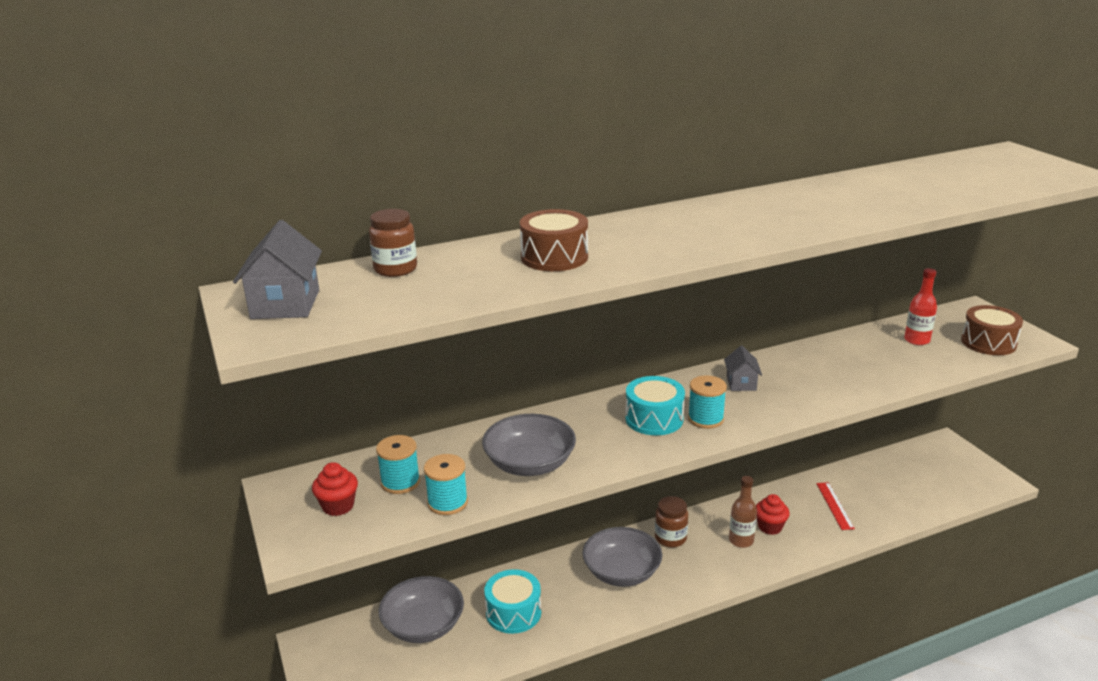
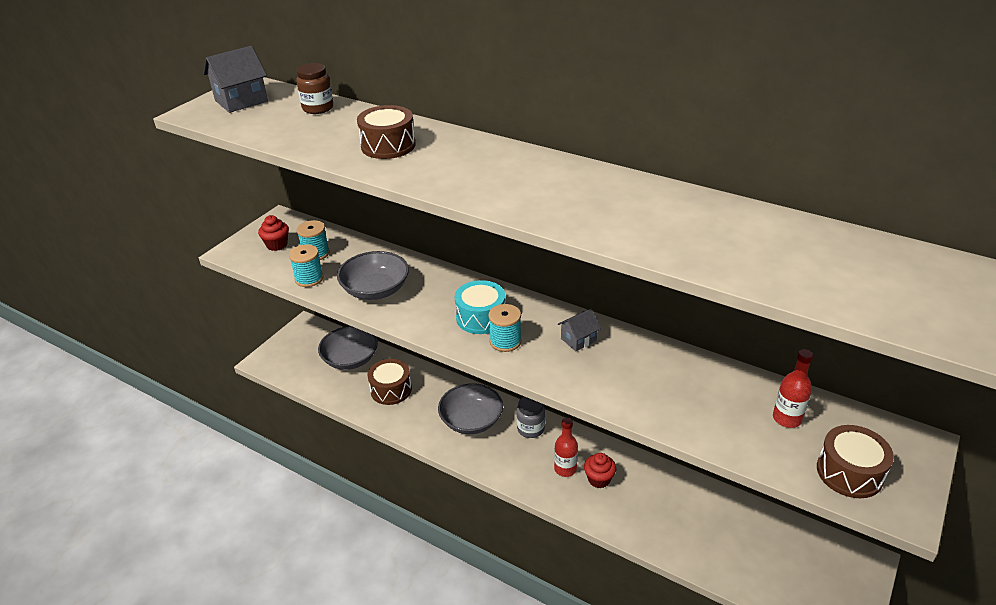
camera: 55 degrees right, 10 degrees up
turquoise drum [484,569,541,634] -> brown drum [368,359,412,405]
brown jar [655,496,688,547] -> grey jar [517,396,545,438]
brown bottle [729,476,757,548] -> red bottle [554,418,578,477]
red ruler [816,482,855,530] -> none

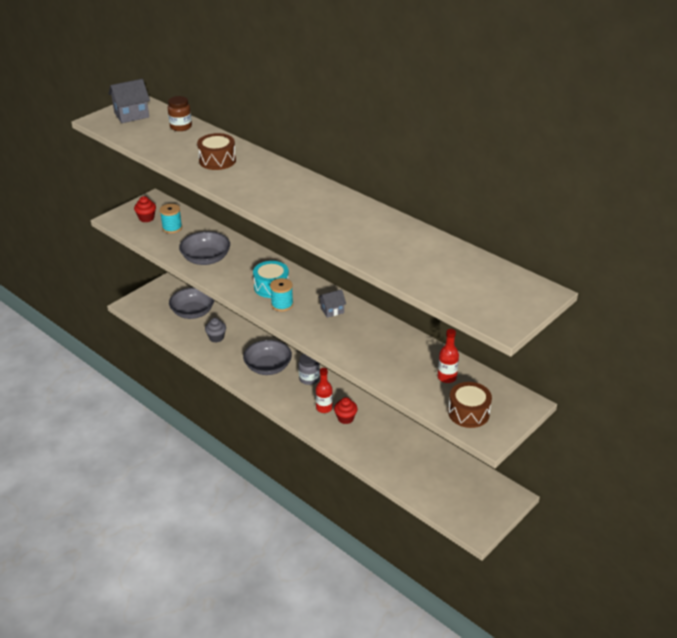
camera: 10 degrees right, 0 degrees up
turquoise spool [289,244,324,287] -> none
brown drum [368,359,412,405] -> grey cupcake [205,318,226,343]

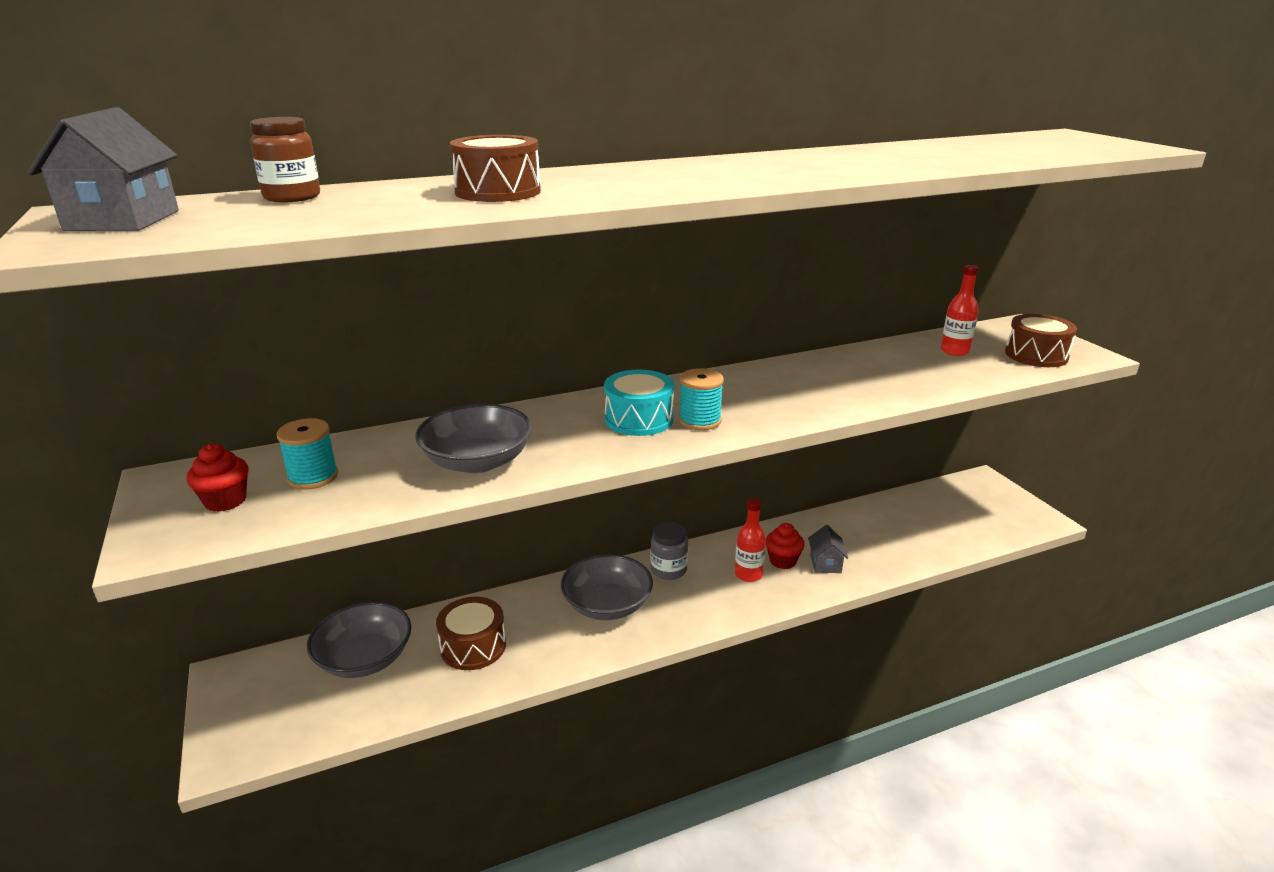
camera: 65 degrees left, 10 degrees down
grey cupcake [205,318,226,343] -> brown drum [436,597,506,670]
grey house [318,289,346,318] -> grey house moved to [808,525,848,573]

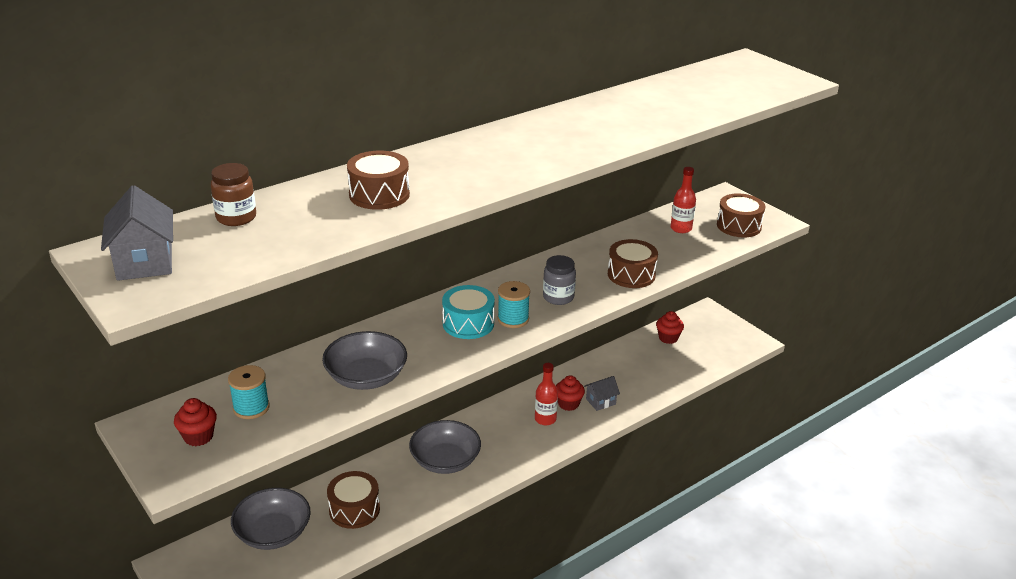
camera: 15 degrees left, 5 degrees up
grey jar [651,522,688,580] -> grey jar moved to [543,255,576,305]
grey house [808,525,848,573] -> grey house turned 75 degrees clockwise [584,376,620,411]
none -> brown drum [608,239,658,288]
none -> red cupcake [656,311,684,344]

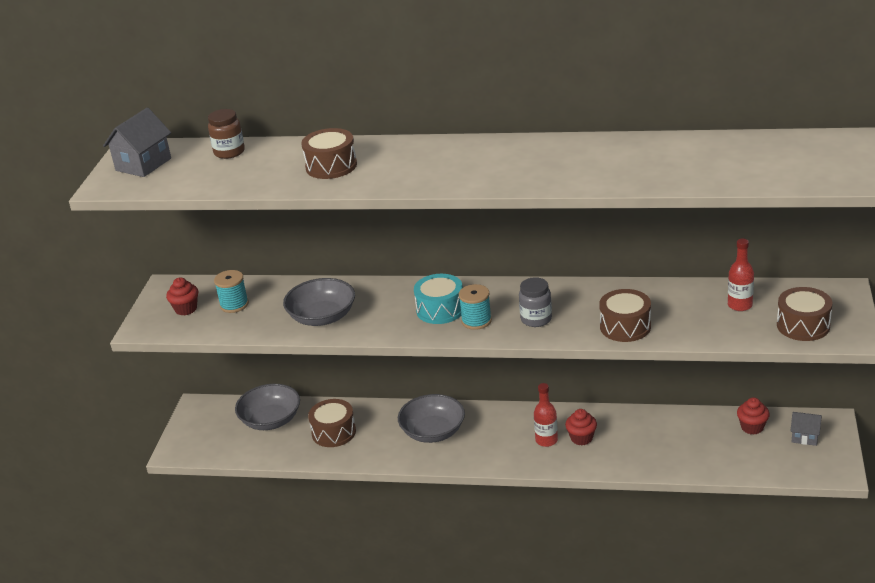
camera: 50 degrees right, 0 degrees up
grey house [584,376,620,411] -> grey house moved to [790,412,822,446]

